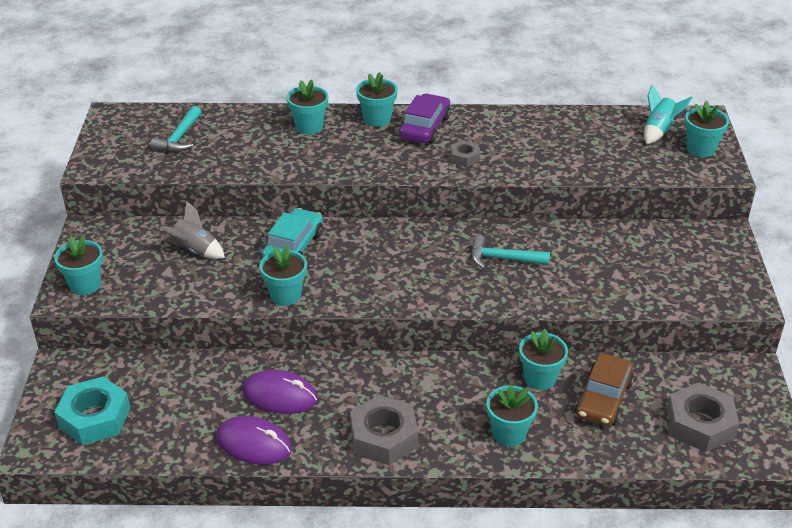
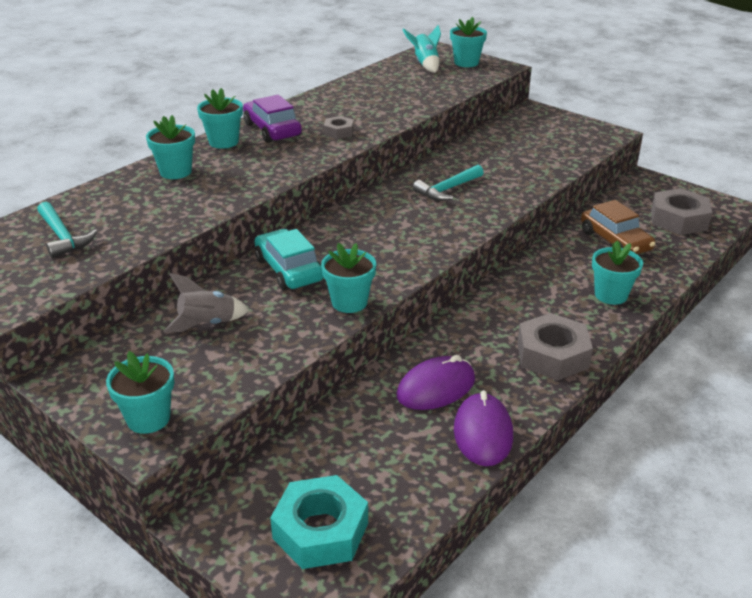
camera: 50 degrees left, 5 degrees down
purple mouse [216,416,292,465] -> purple mouse turned 60 degrees counterclockwise [454,390,513,466]
turquoise flower pot [519,329,568,390] -> none

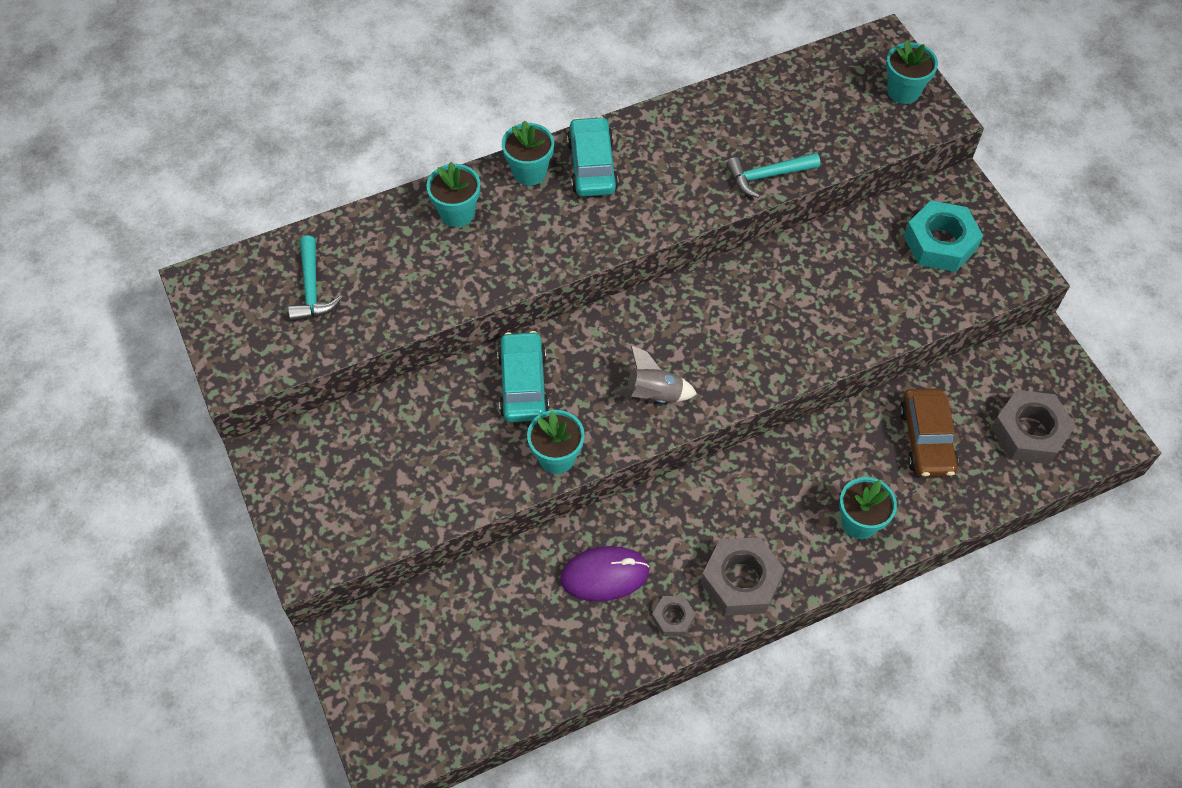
camera: 25 degrees right, 25 degrees up
turquoise flower pot [106,351,174,434] -> none
grey rocket [163,273,249,333] -> grey rocket moved to [611,345,697,403]
purple car [243,95,302,143] -> turquoise car [567,116,618,197]
turquoise nut [270,475,368,569] -> turquoise nut moved to [904,201,983,272]
grey nut [324,116,354,139] -> grey nut moved to [652,596,696,637]
turquoise rocket [402,25,441,73] -> none
turquoise hammer [413,165,484,201] -> turquoise hammer moved to [726,153,820,198]
purple mouse [454,390,513,466] -> none

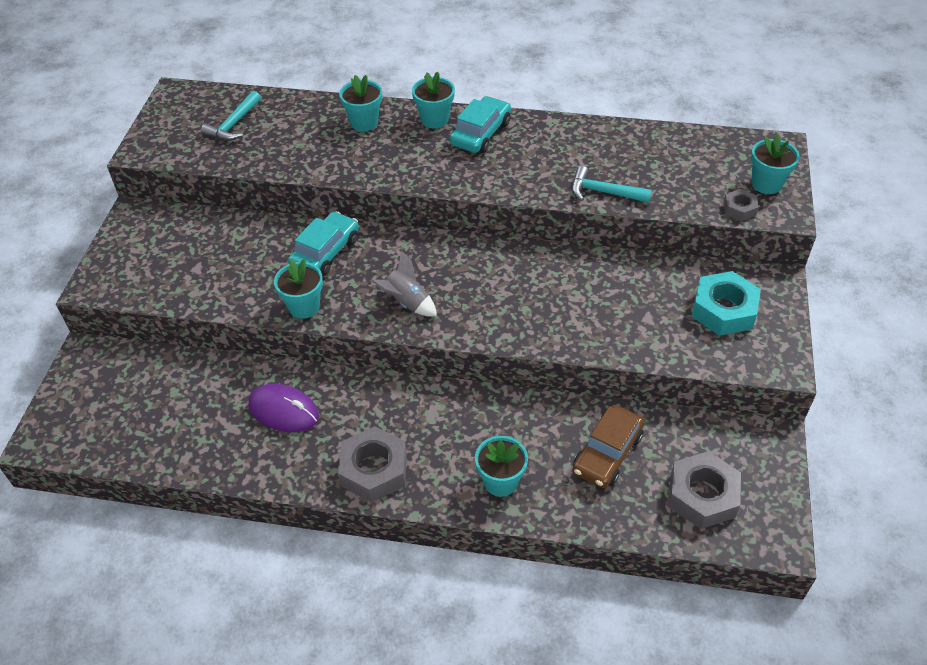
camera: 35 degrees right, 10 degrees down
grey nut [652,596,696,637] -> grey nut moved to [724,189,758,221]

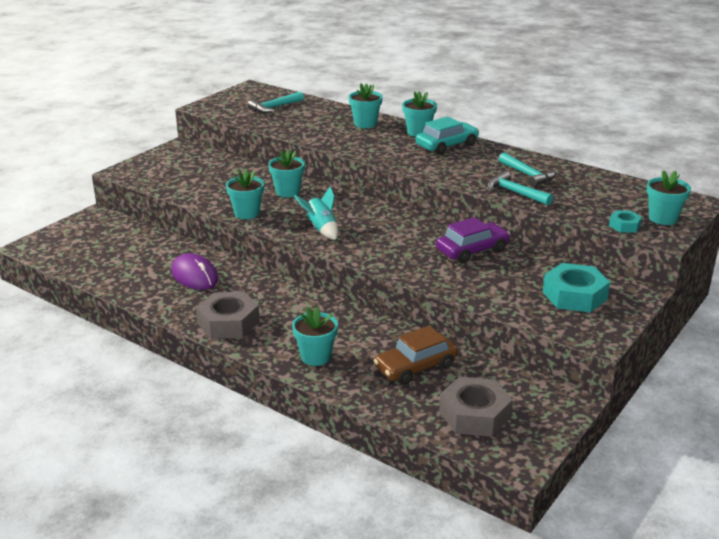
camera: 25 degrees right, 20 degrees down
turquoise car [288,211,359,276] -> turquoise flower pot [268,149,305,197]
grey rocket [371,251,437,317] -> turquoise rocket [294,187,338,240]
grey nut [724,189,758,221] -> turquoise nut [609,211,642,233]
none -> purple car [436,217,510,263]
none -> turquoise hammer [499,152,556,187]

